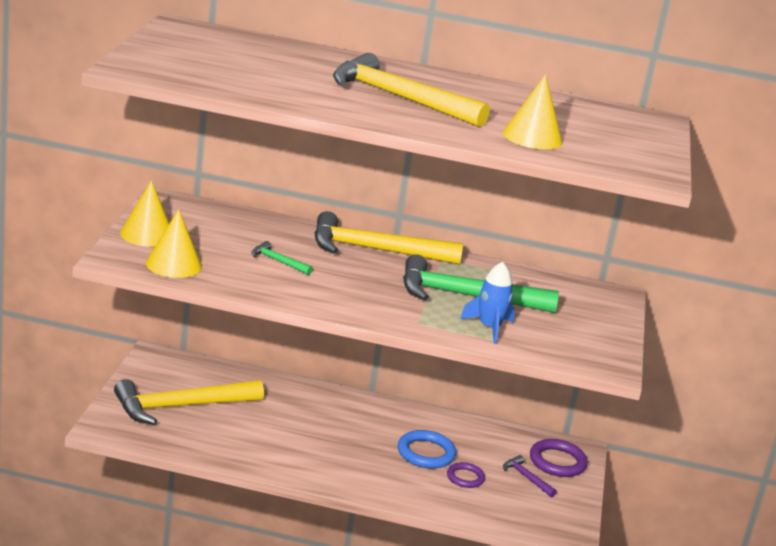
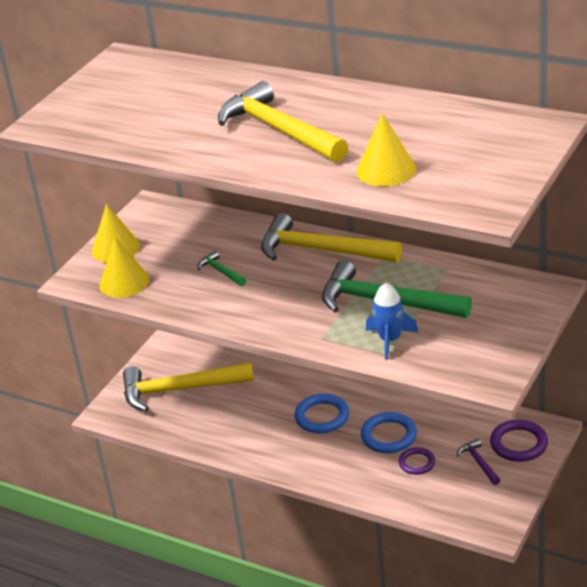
camera: 25 degrees right, 10 degrees up
none -> blue ring [295,394,349,433]

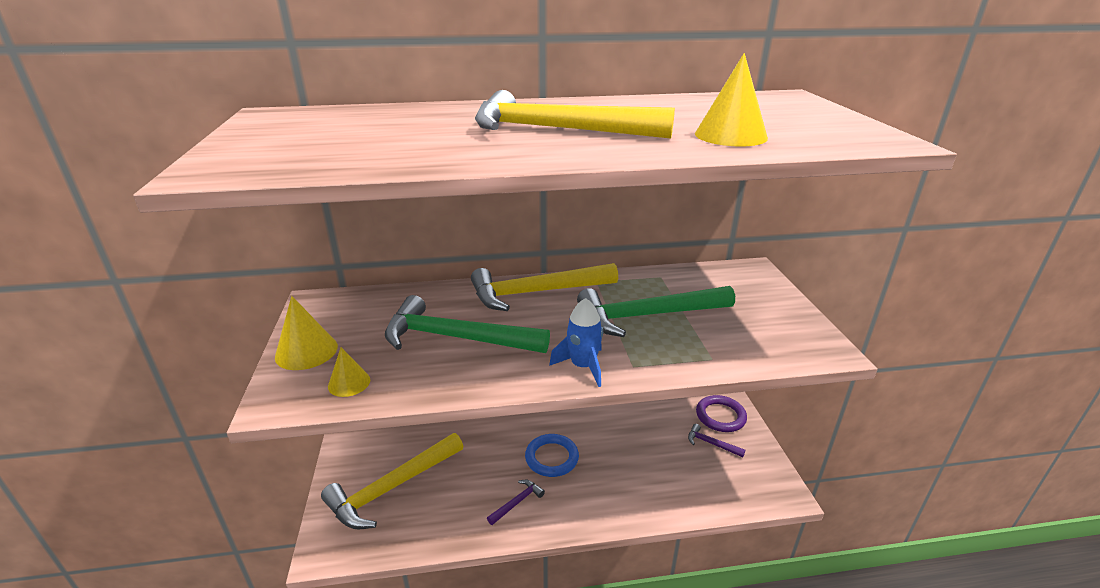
camera: 40 degrees left, 5 degrees down
yellow cone [100,237,149,298] -> yellow cone [328,347,370,397], size x0.64
green hammer [197,251,246,286] -> green hammer [385,295,550,353], size x2.31
blue ring [361,412,417,453] -> none
blue rocket [366,283,419,360] -> blue rocket moved to [549,298,603,387]
purple ring [399,447,435,475] -> none
none -> purple hammer [487,480,545,525]

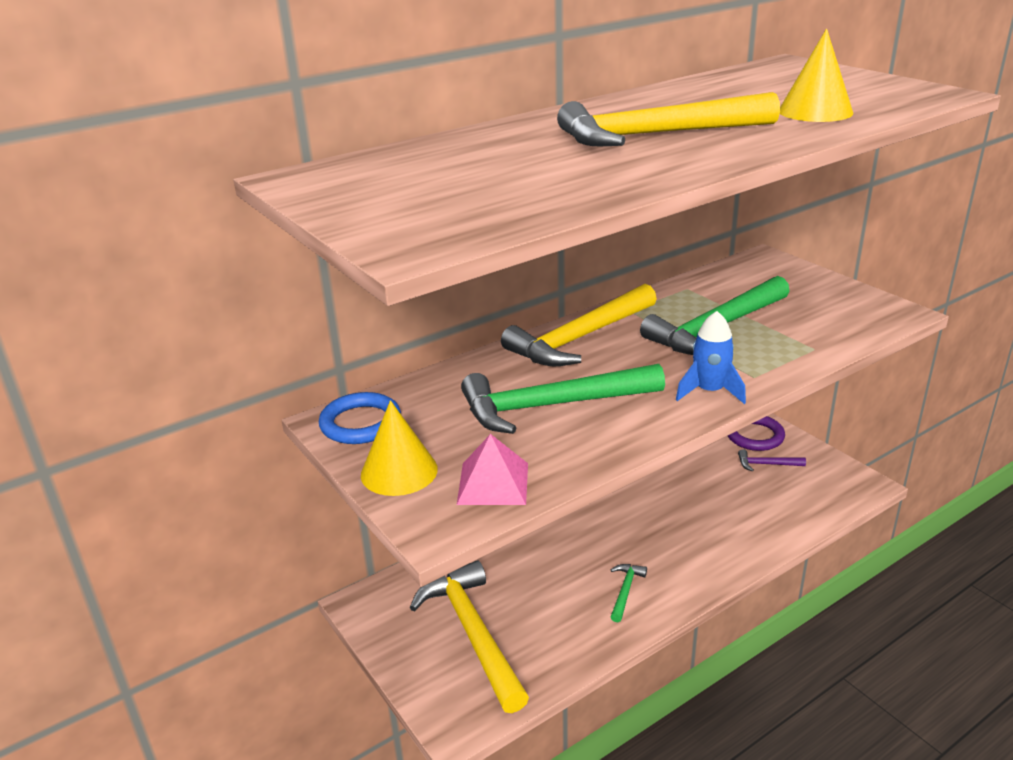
camera: 25 degrees left, 0 degrees up
yellow hammer [321,433,463,529] -> yellow hammer turned 135 degrees clockwise [410,560,529,713]
yellow cone [328,347,370,397] -> pink pyramid [457,434,528,505]
purple hammer [487,480,545,525] -> green hammer [611,564,647,622]
blue ring [525,434,579,477] -> blue ring moved to [319,392,401,444]

